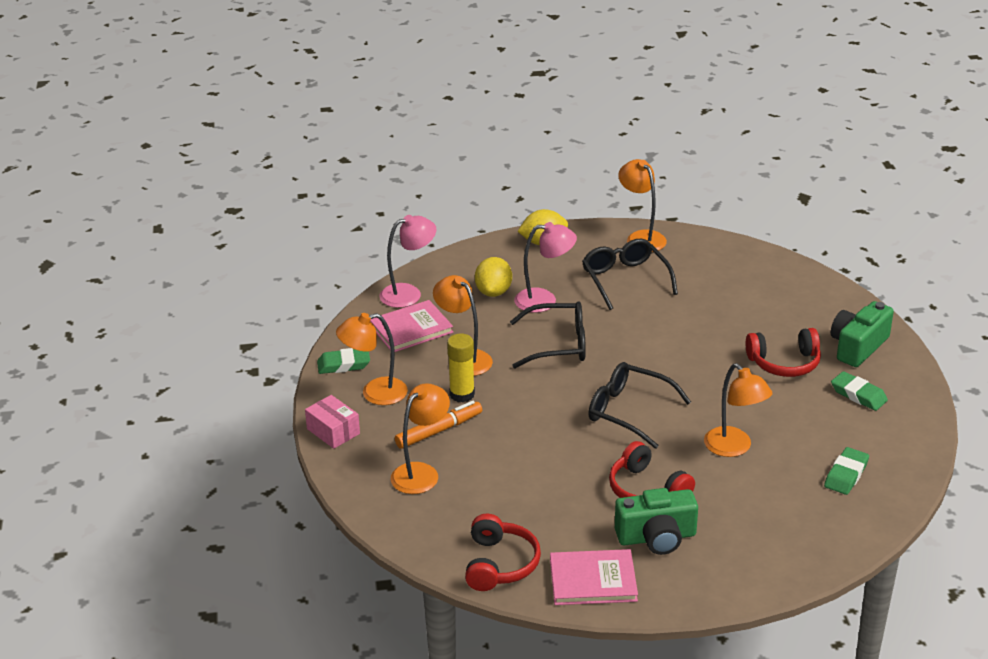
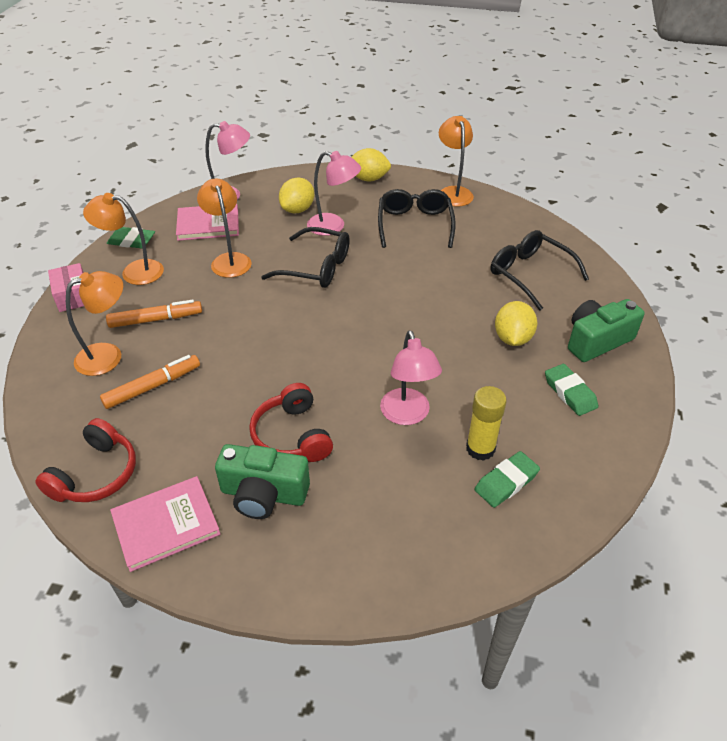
camera: 20 degrees right, 10 degrees up
yellow glue stick [447,334,475,402] -> yellow glue stick moved to [466,386,507,461]
pink book [550,549,638,605] -> pink book turned 45 degrees counterclockwise [110,476,221,572]
black glasses [588,362,691,449] -> black glasses moved to [491,230,589,311]
orange lamp [704,363,772,457] -> pink lamp [380,330,442,425]
red headphones [746,328,821,377] -> yellow lemon [495,301,537,346]
none -> orange marker [100,355,200,409]

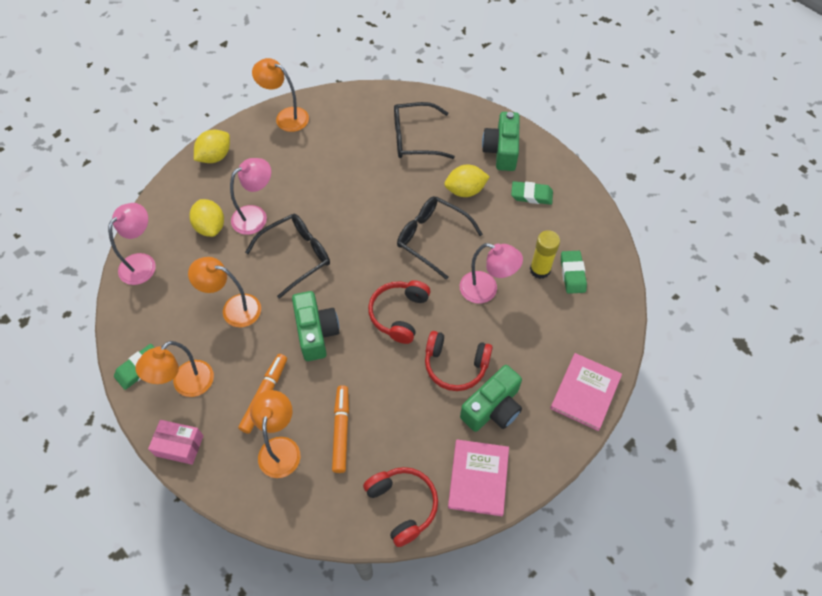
camera: 55 degrees left, 15 degrees up
pink book [176,203,239,241] -> pink book moved to [550,353,622,431]
black glasses [378,189,456,248] -> black glasses moved to [397,196,483,280]
yellow lemon [495,301,537,346] -> yellow lemon turned 60 degrees counterclockwise [444,165,490,197]
none -> green camera [292,291,339,361]
none -> red headphones [368,280,430,344]

